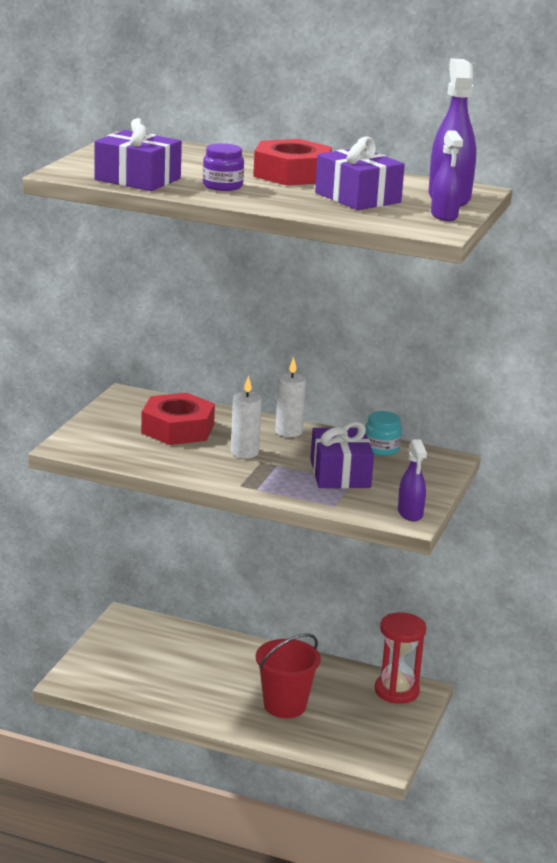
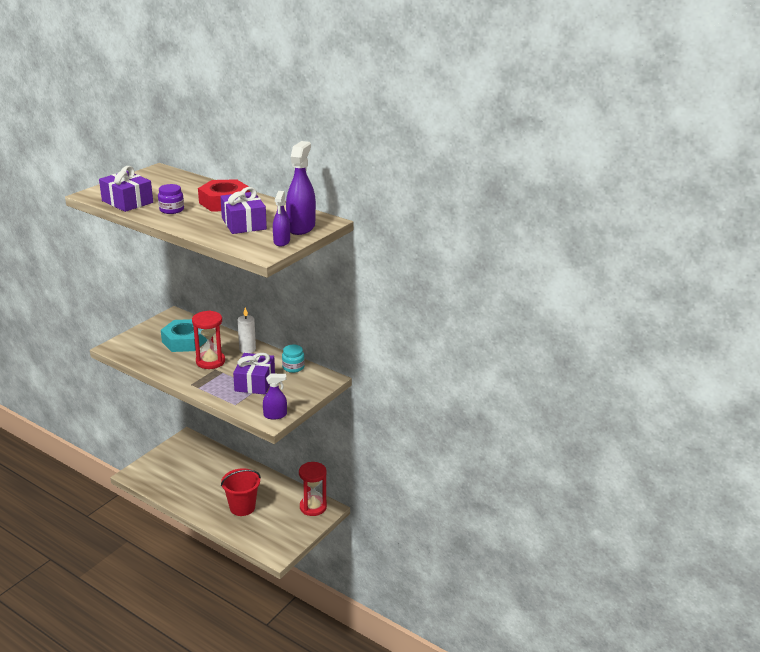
camera: 15 degrees right, 5 degrees up
red nut [141,393,215,445] -> turquoise nut [161,319,207,352]
white candle [231,375,262,458] -> red hourglass [192,310,225,369]
purple spray bottle [398,439,427,521] -> purple spray bottle turned 105 degrees counterclockwise [263,373,287,420]

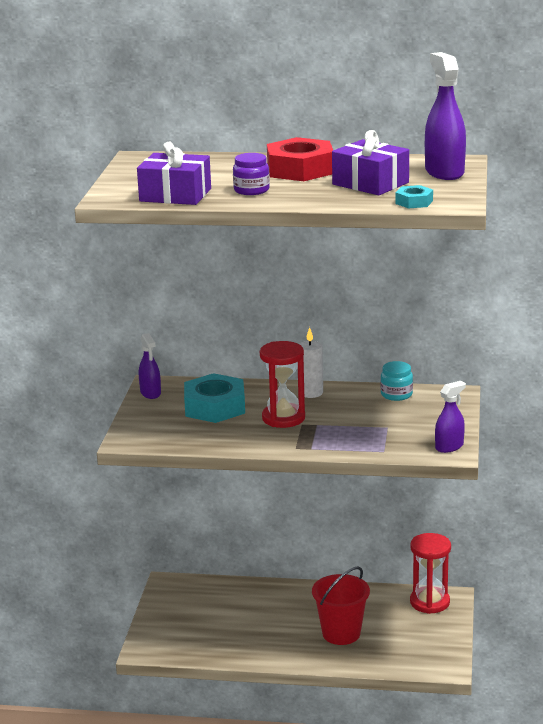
camera: 25 degrees left, 5 degrees down
purple gift [233,353,275,395] -> none
purple spray bottle [273,191,290,247] -> purple spray bottle moved to [139,333,161,399]
none -> turquoise nut [395,185,433,209]

